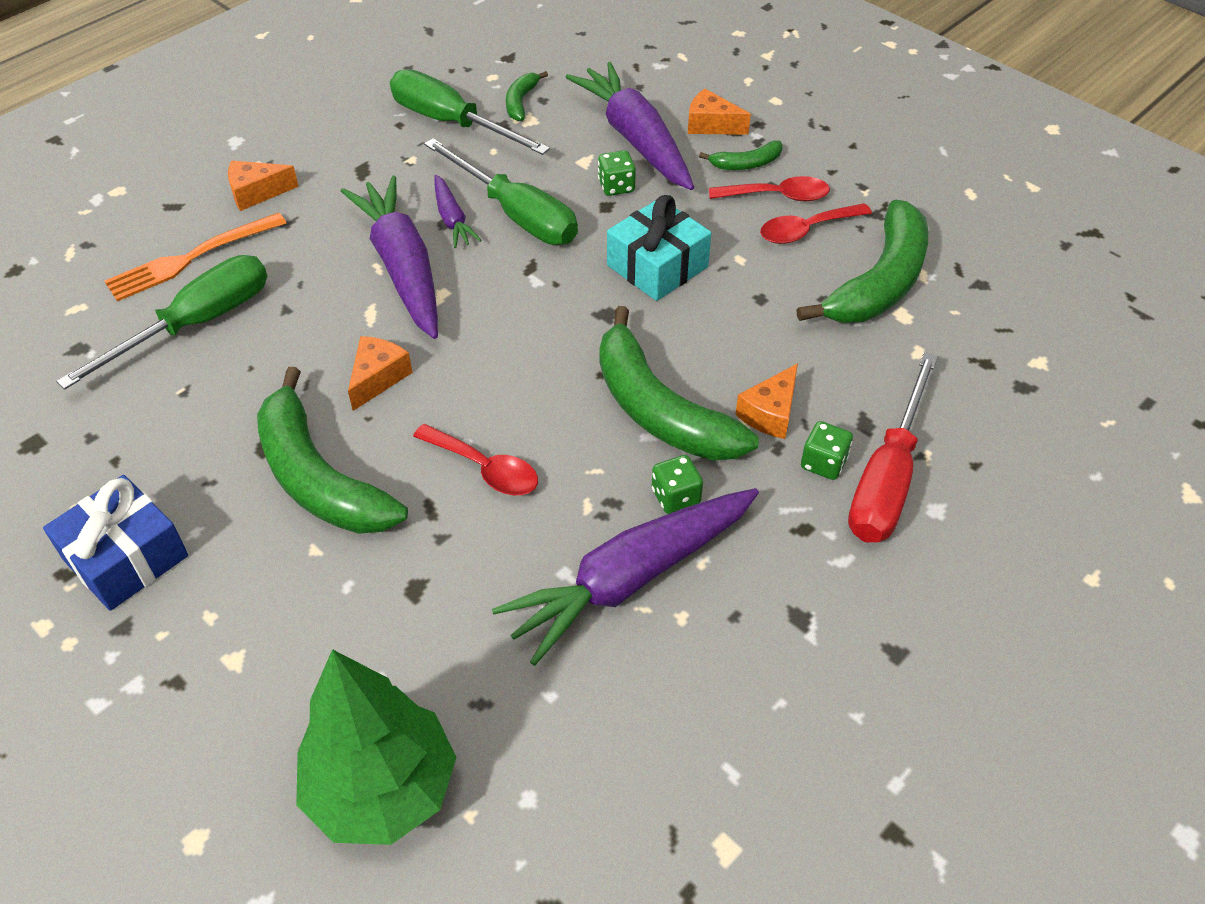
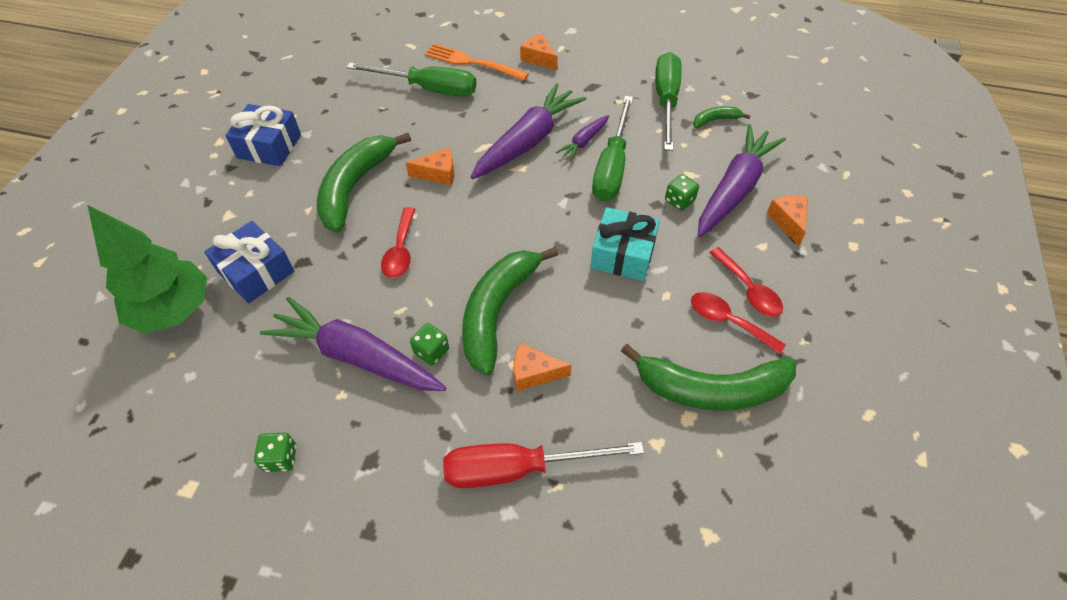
camera: 60 degrees right, 5 degrees up
green banana [699,140,783,170] -> none
green dice [801,421,853,480] -> green dice moved to [254,433,296,472]
none -> blue gift [204,221,294,303]

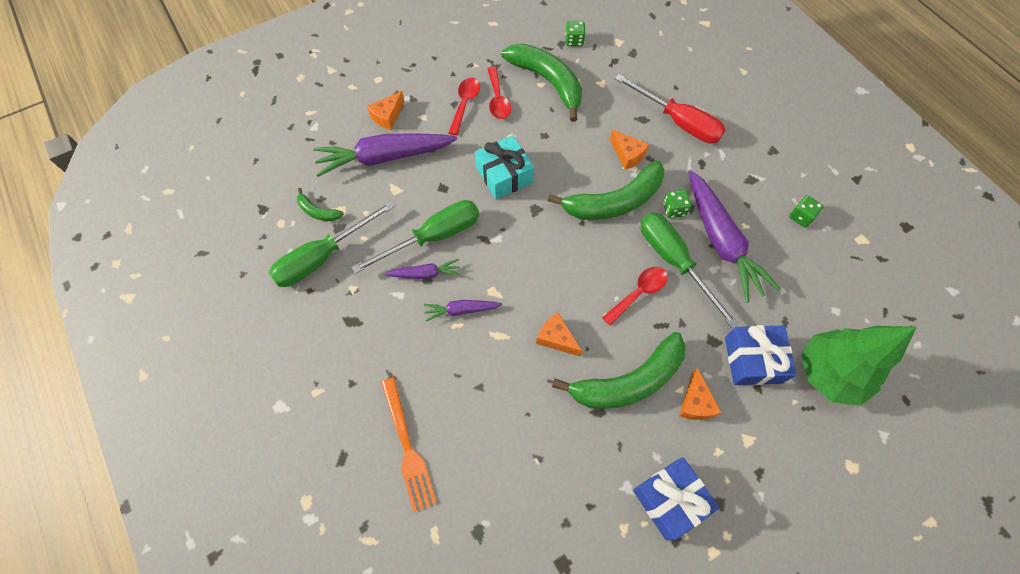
camera: 135 degrees left, 10 degrees up
green screwdriver [347,63,477,97] -> green screwdriver moved to [641,212,739,328]
purple carrot [471,83,586,179] -> purple carrot [424,300,502,321], size x0.49
orange cheese [520,34,558,70] -> orange cheese moved to [679,368,722,420]
green dice [665,174,699,211] -> green dice moved to [565,21,586,46]

